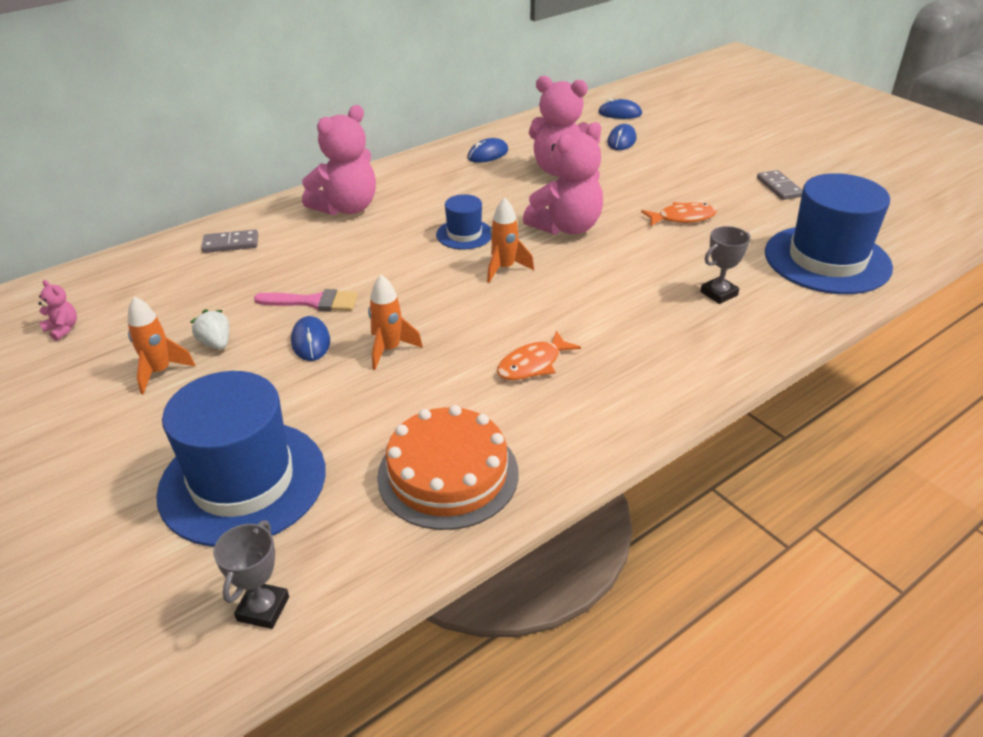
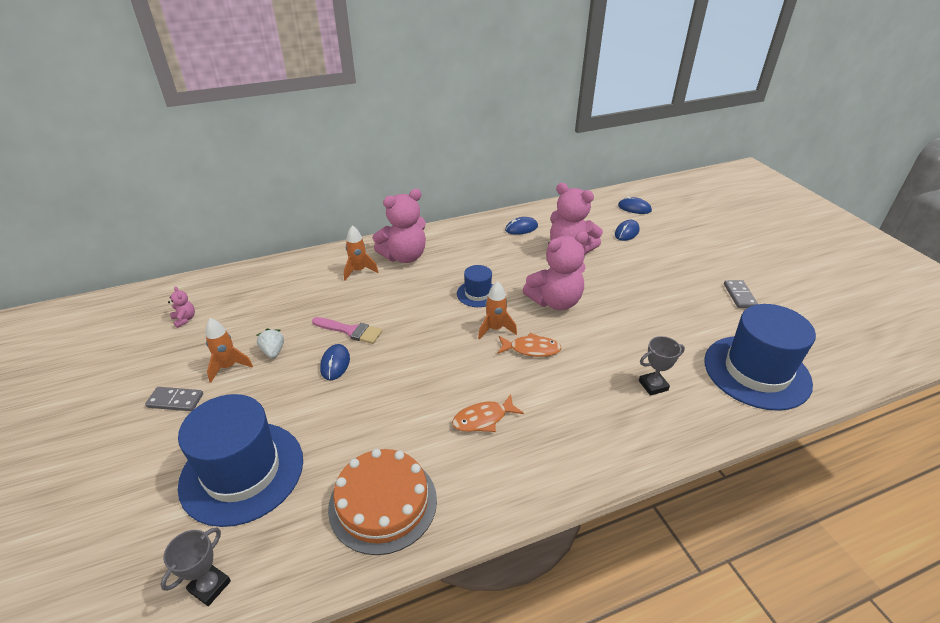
camera: 15 degrees right, 0 degrees up
grey domino [201,229,258,253] -> grey domino moved to [145,387,203,411]
orange rocket [368,275,423,370] -> orange rocket moved to [344,225,379,281]
orange fish [641,202,717,226] -> orange fish moved to [498,333,561,357]

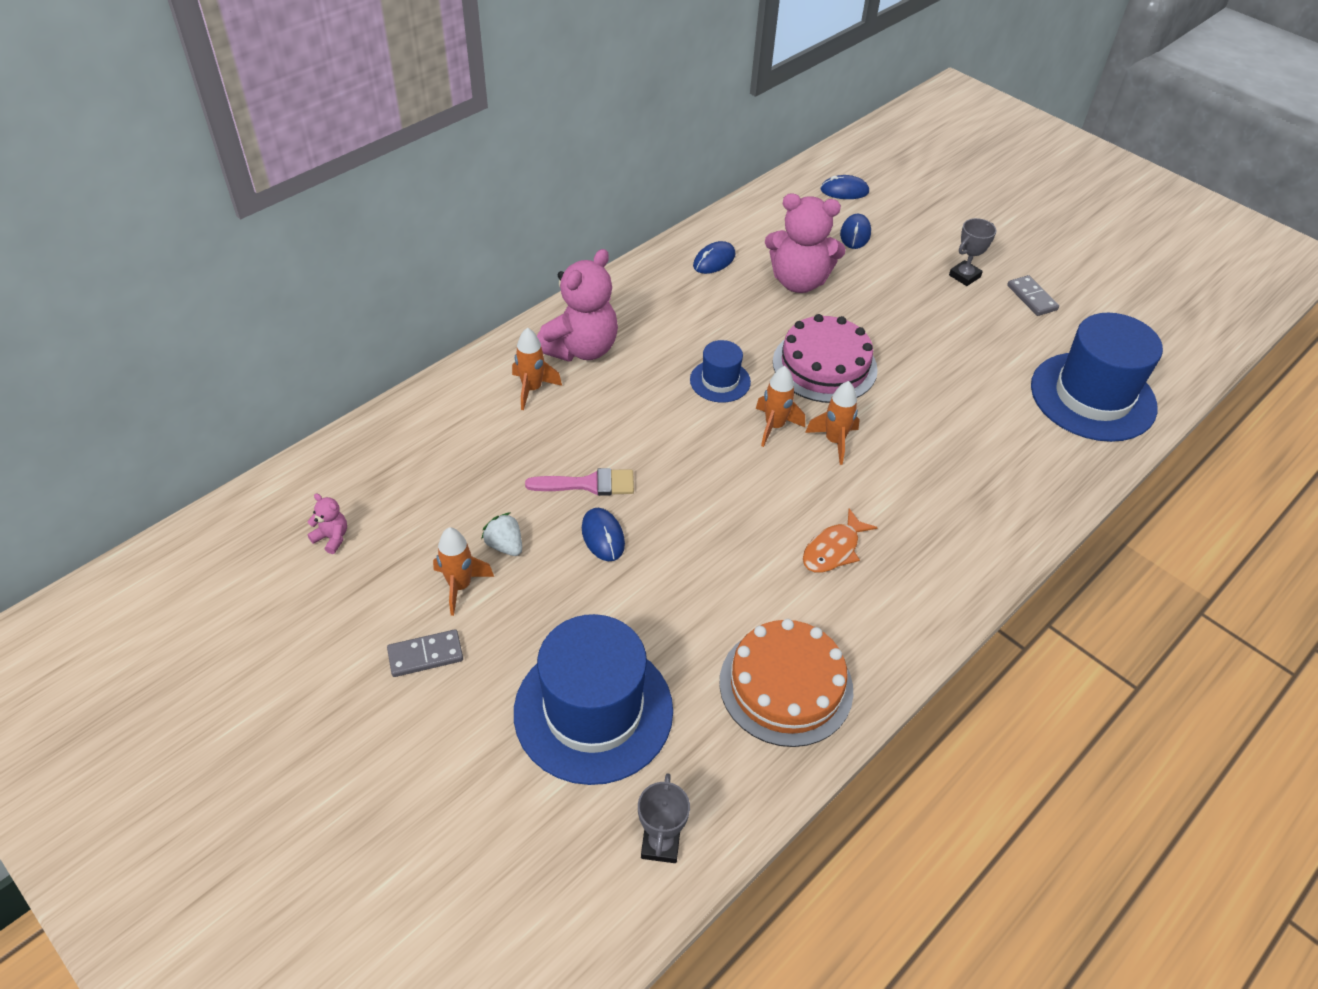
camera: 25 degrees left, 10 degrees up
orange fish [498,333,561,357] -> orange rocket [805,381,860,465]
pink teddy bear [523,231,588,310] -> pink cake [773,314,878,403]
grey trophy [639,336,685,396] -> grey trophy moved to [949,218,996,286]

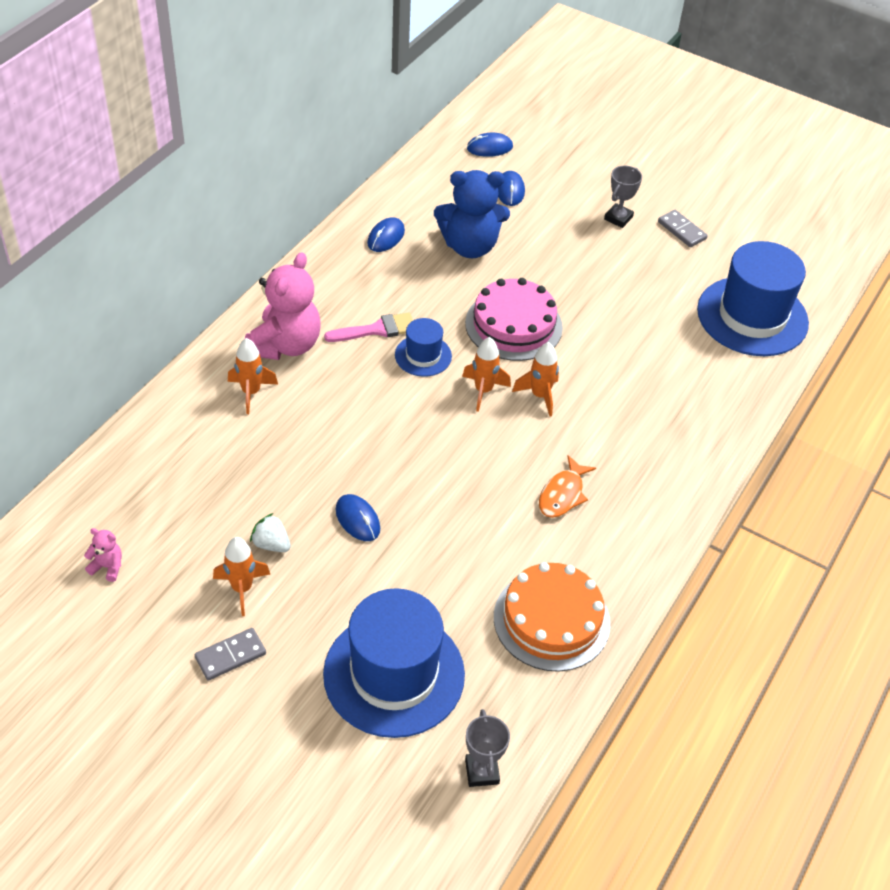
camera: 15 degrees left, 0 degrees up
pink brush [525,468,634,496] -> pink brush moved to [324,313,413,342]
pink teddy bear [765,193,846,293] -> blue teddy bear [434,170,510,258]

